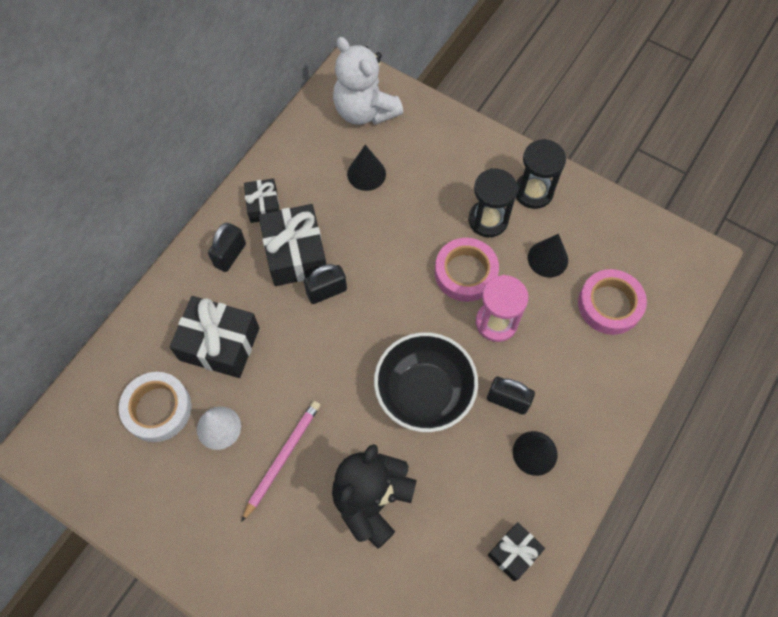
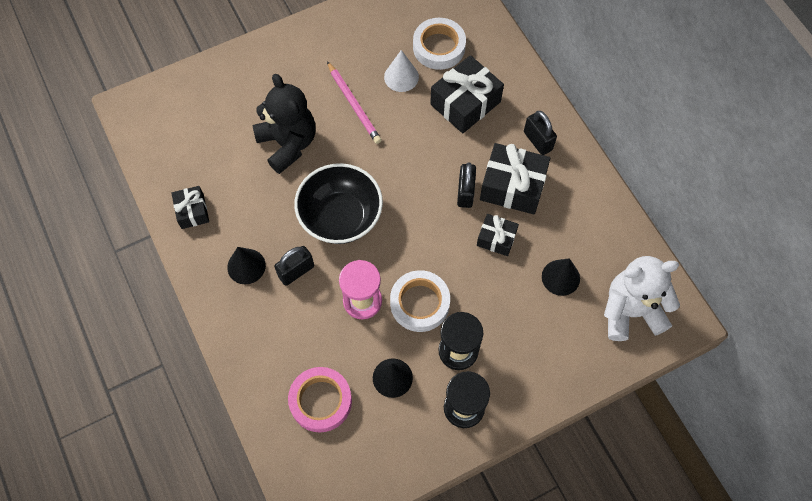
camera: 120 degrees right, 0 degrees up
black gift [244,178,279,223] -> black gift moved to [477,214,519,256]
pink tape [435,238,499,302] -> white tape [390,270,450,332]

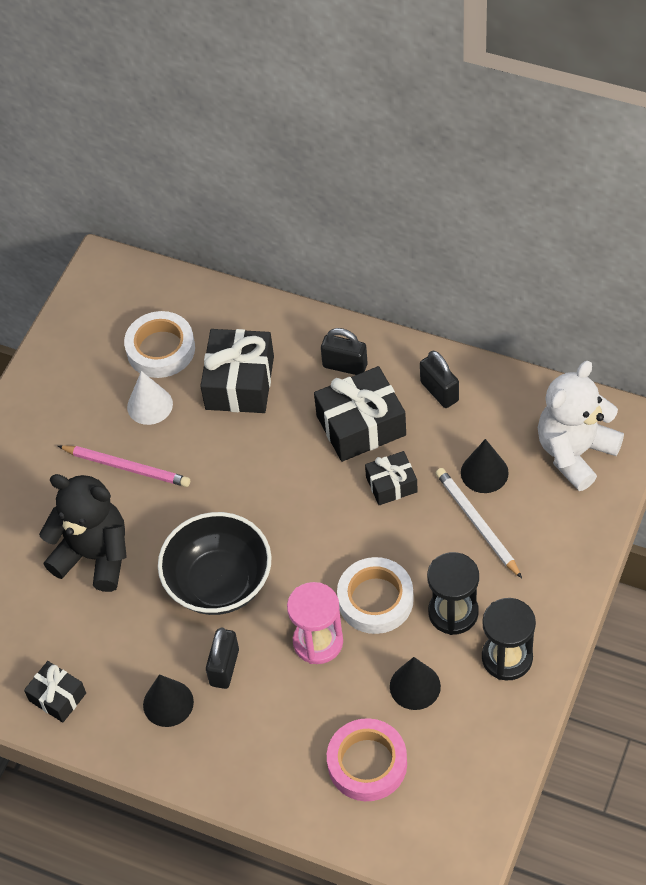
camera: 35 degrees left, 10 degrees down
black padlock [457,162,476,208] -> black padlock moved to [420,351,459,408]
none -> white pencil [436,468,522,578]

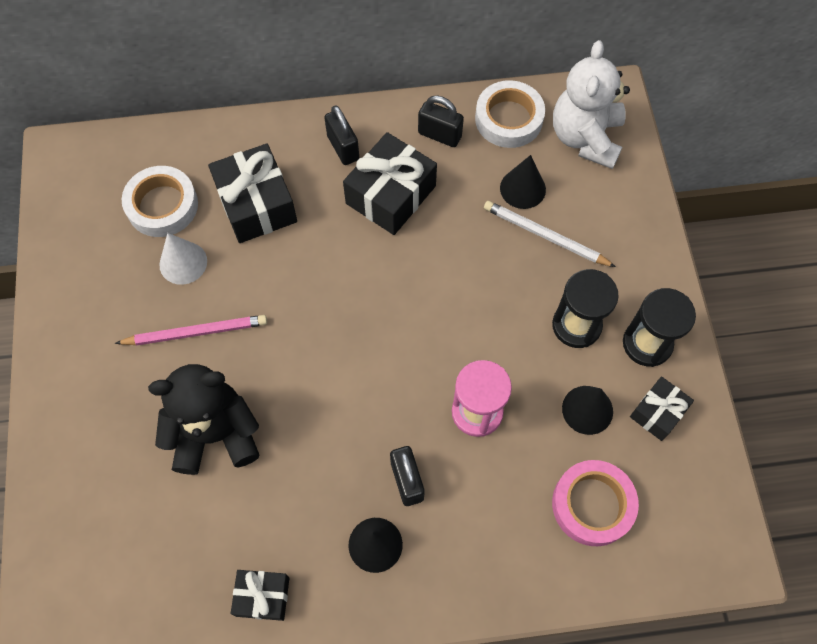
camera: 35 degrees left, 10 degrees up
black bowl [158,512,272,615] -> none
black padlock [321,328,367,375] -> black padlock turned 75 degrees clockwise [324,105,359,165]
white tape [337,557,414,634] -> white tape moved to [475,80,545,148]
black gift [365,451,418,505] -> black gift moved to [630,376,694,441]

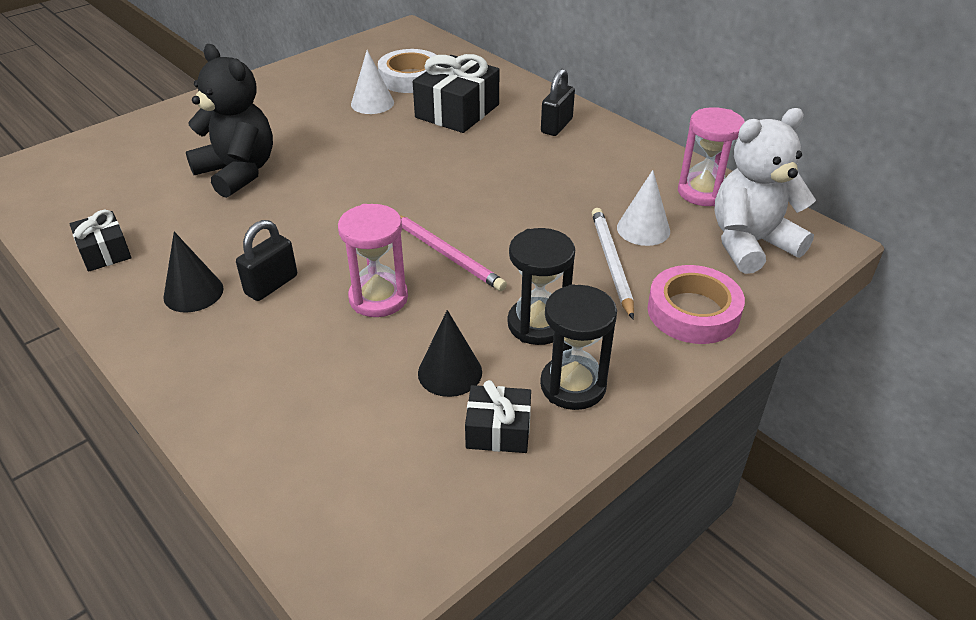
camera: 55 degrees right, 25 degrees down
pink pencil [115,315,267,345] -> pink pencil moved to [400,215,507,291]
black gift [343,132,437,235] -> none
black padlock [418,96,464,147] -> none
white tape [475,80,545,148] -> pink hourglass [678,107,745,206]
black cone [500,155,546,209] -> white cone [617,170,670,246]
pink tape [552,460,639,546] -> pink tape moved to [647,265,745,344]

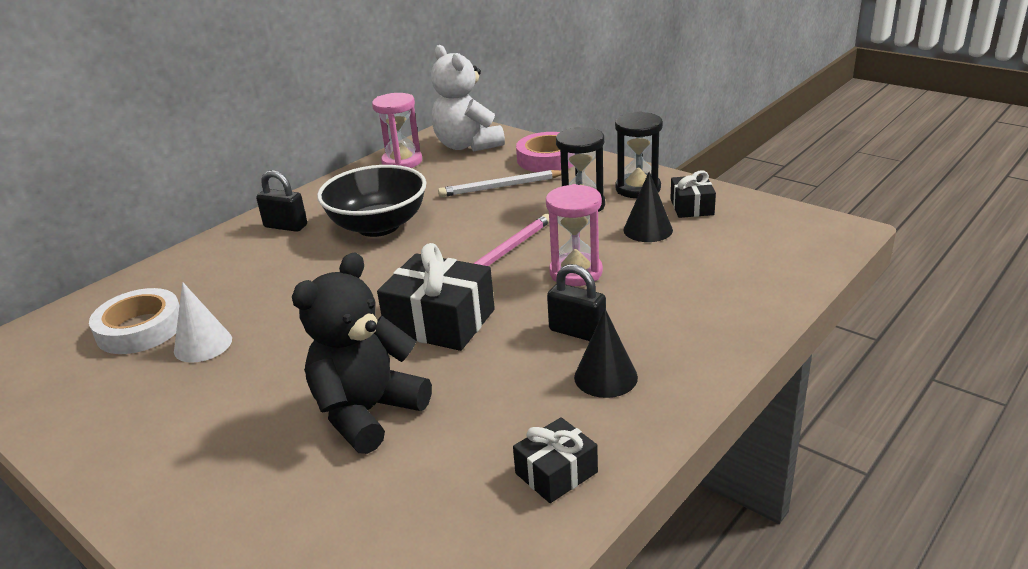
camera: 95 degrees left, 10 degrees down
black gift [413,54,499,133] -> black gift moved to [377,243,495,351]
white cone [617,170,670,246] -> none
none -> black bowl [317,165,426,237]

